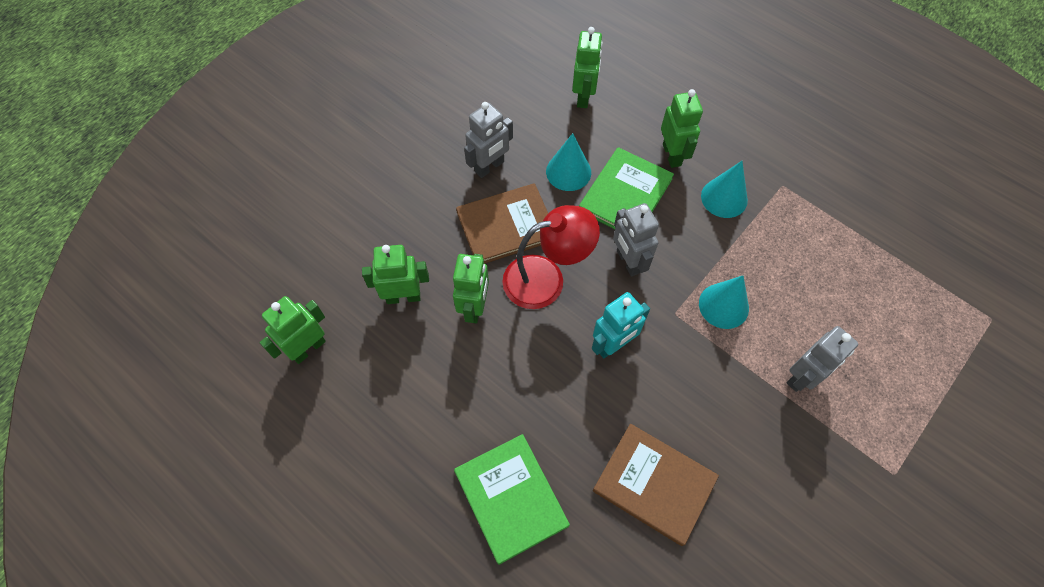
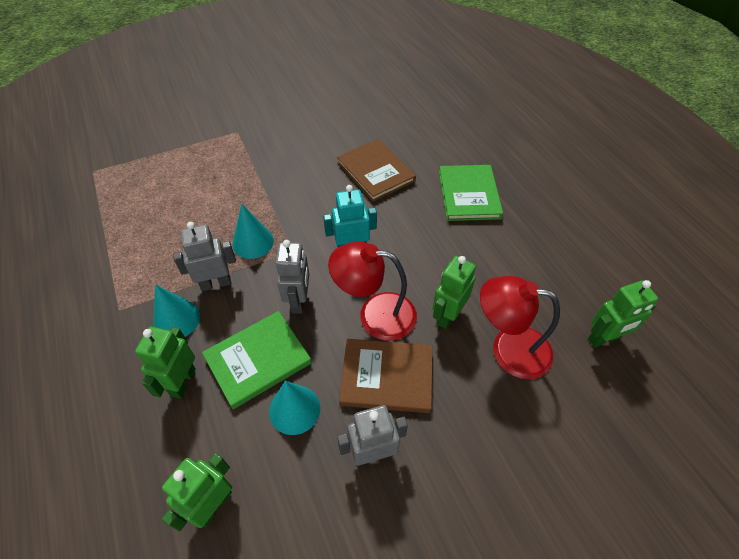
camera: 155 degrees left, 10 degrees down
green robot [362,245,429,304] -> red lamp [480,276,560,379]
grey robot [786,326,858,392] -> grey robot moved to [173,222,236,291]

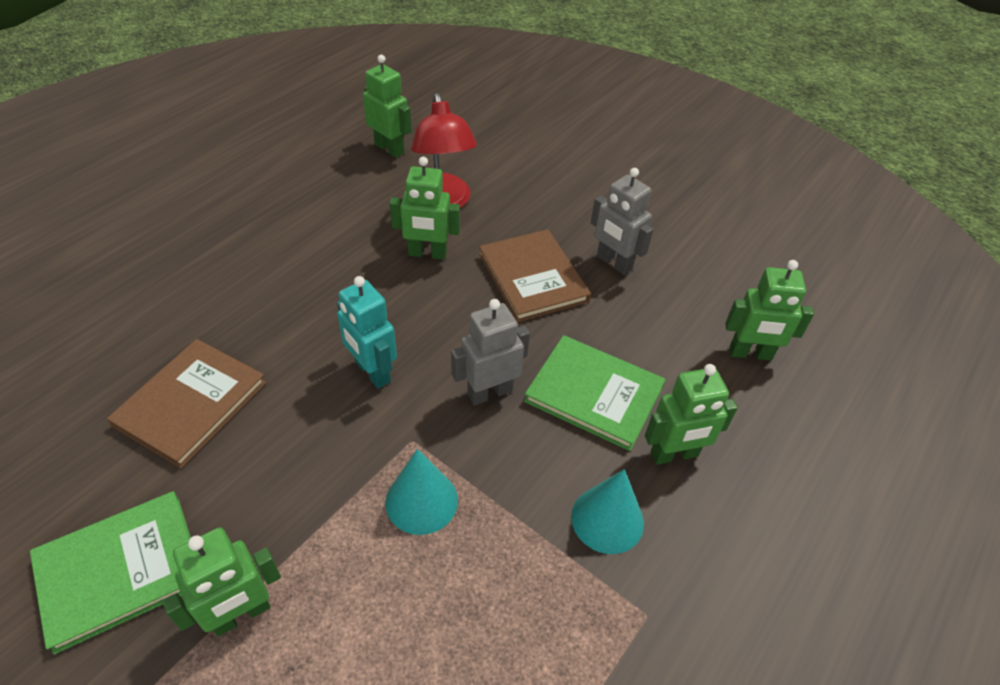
camera: 120 degrees left, 5 degrees down
grey robot [173,222,236,291] -> none
turquoise cone [269,381,320,435] -> none
red lamp [328,241,417,341] -> none
green book [439,165,503,221] -> green book moved to [30,491,191,654]
none -> green robot [162,527,281,636]

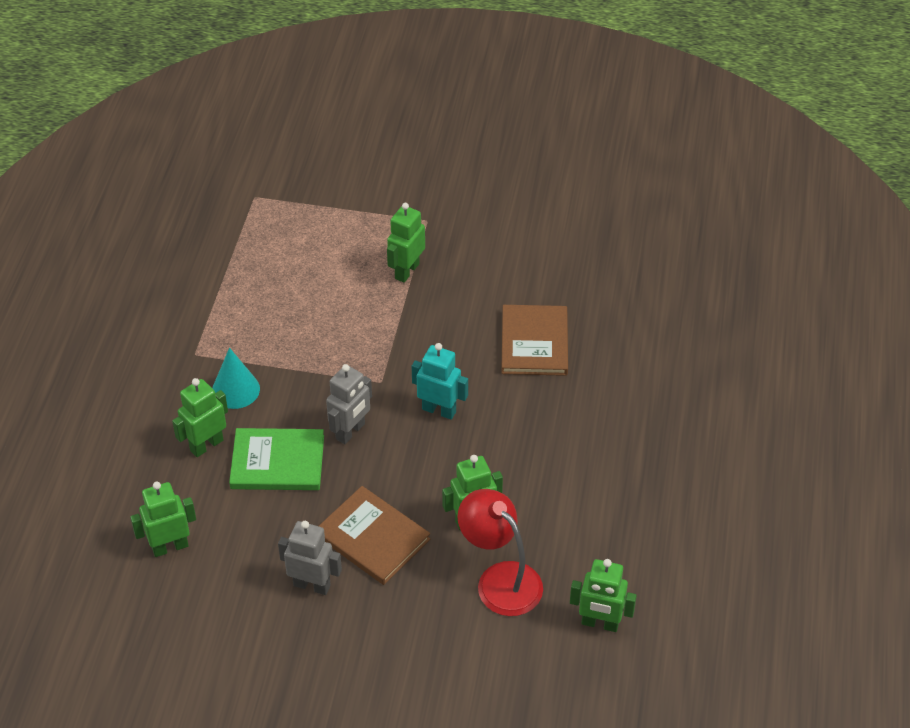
camera: 155 degrees right, 0 degrees up
green book [30,491,191,654] -> none
turquoise cone [385,449,458,535] -> none

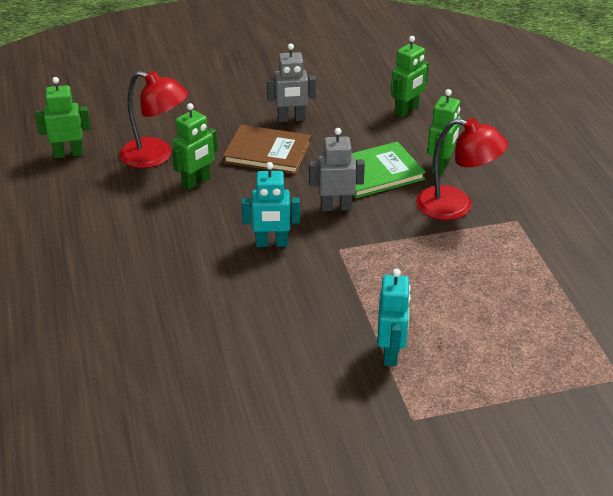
camera: 155 degrees right, 10 degrees down
turquoise cone [212,348,260,409] -> red lamp [416,118,508,220]
grey robot [326,364,372,444] -> grey robot turned 75 degrees clockwise [309,128,365,211]
green robot [387,203,425,283] -> turquoise robot [377,269,411,366]
brown book [501,305,568,376] -> none

